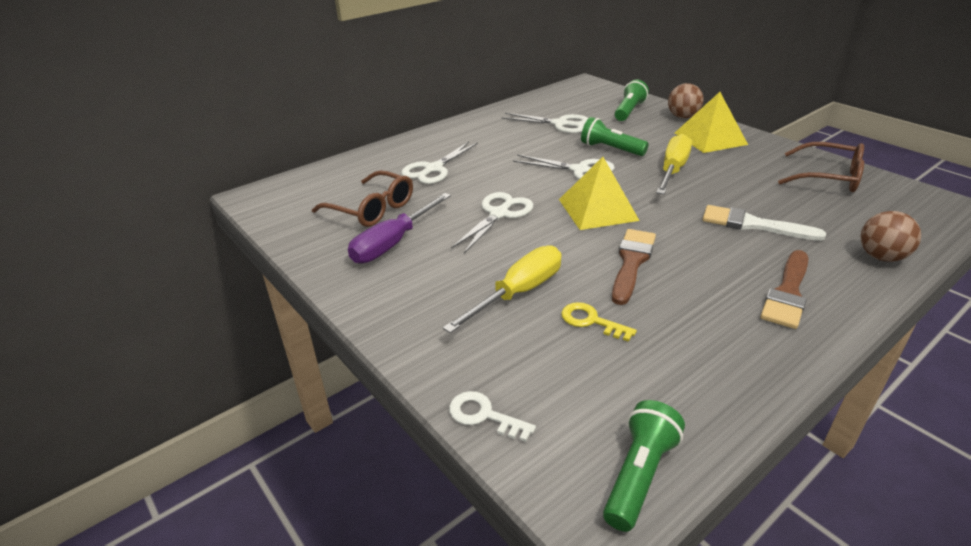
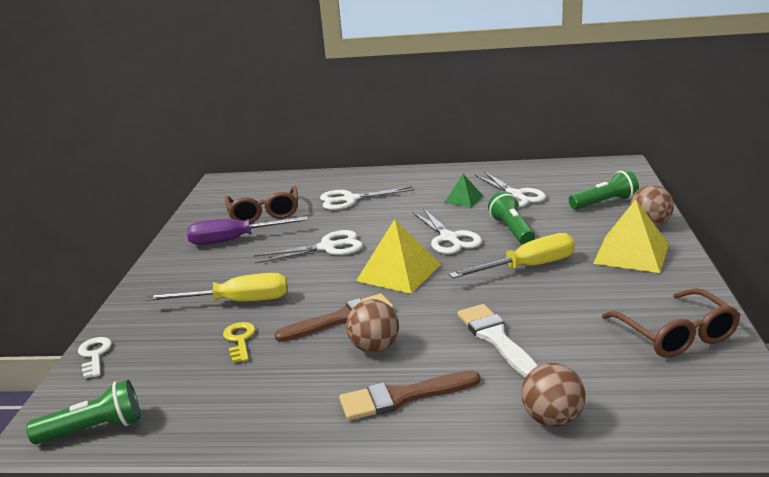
camera: 45 degrees right, 10 degrees down
none -> brown ball [346,299,399,352]
none -> green pyramid [445,174,483,207]

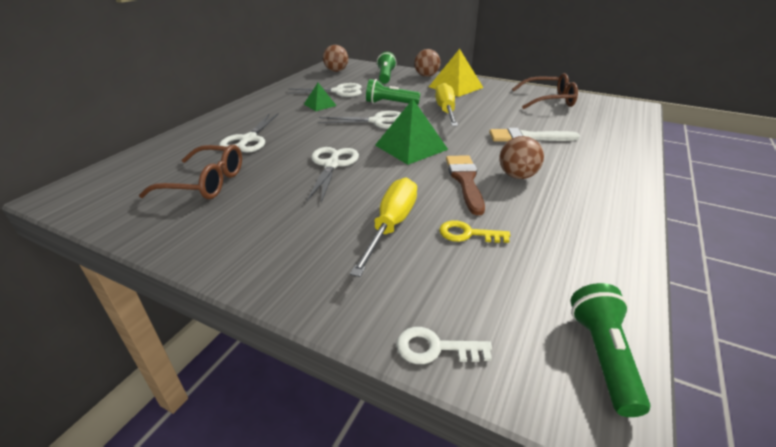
camera: 70 degrees left, 10 degrees up
purple screwdriver [187,216,308,245] -> none
brown brush [339,370,480,420] -> none
yellow pyramid [356,219,441,294] -> green pyramid [375,99,448,165]
brown ball [521,363,586,427] -> brown ball moved to [323,45,348,72]

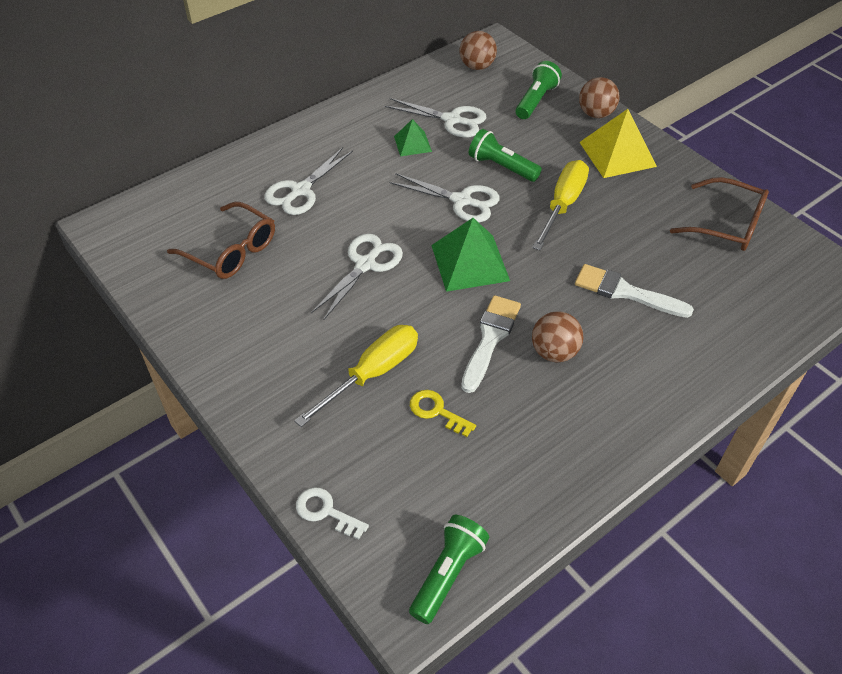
camera: 25 degrees right, 15 degrees up
brown brush [446,155,485,215] -> white brush [461,295,521,393]

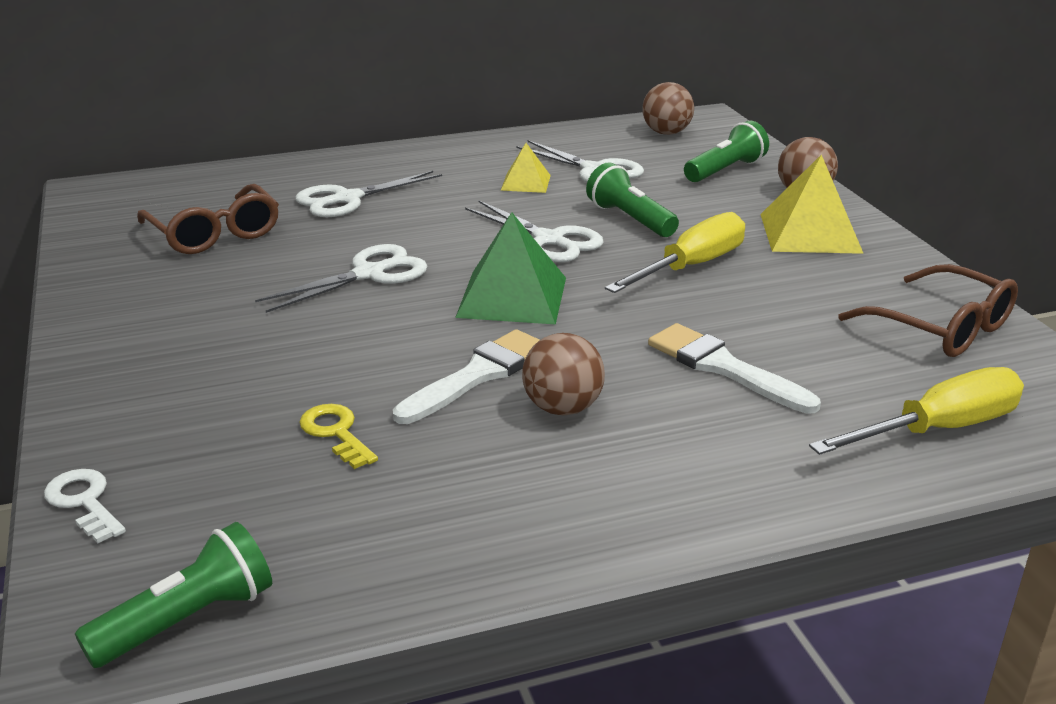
camera: 20 degrees right, 20 degrees down
yellow screwdriver [294,325,418,427] -> yellow screwdriver moved to [809,367,1024,455]
green pyramid [394,119,432,156] -> yellow pyramid [501,143,551,193]

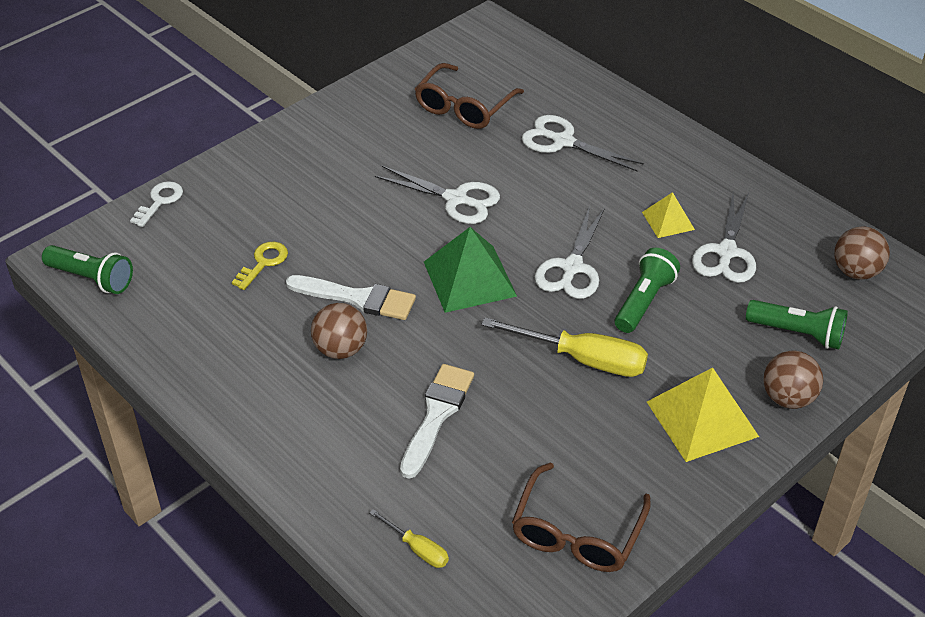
camera: 65 degrees right, 15 degrees up
yellow screwdriver [809,367,1024,455] -> yellow screwdriver [369,509,449,568], size x0.51

